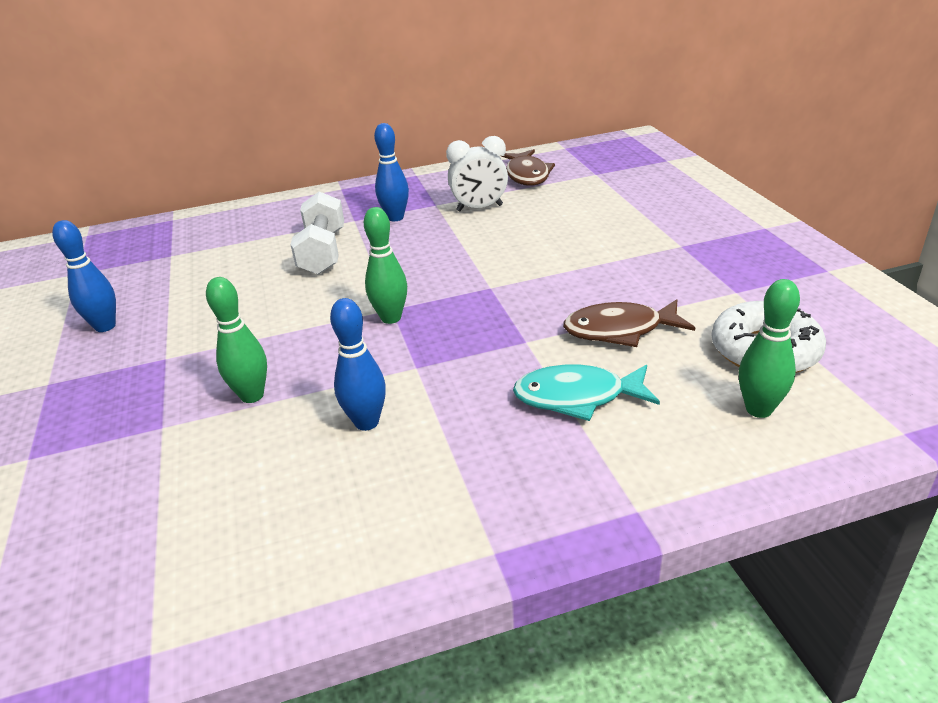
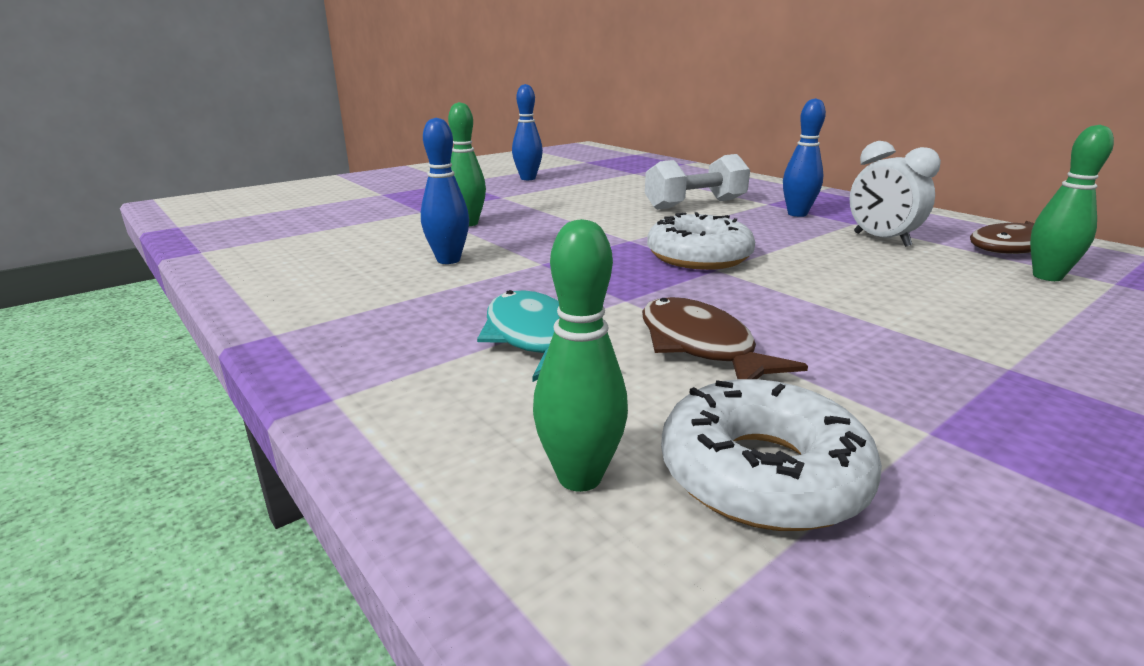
camera: 65 degrees right, 10 degrees down
green bowling pin [364,207,407,324] -> green bowling pin moved to [1030,125,1114,281]
none -> white donut [647,212,755,270]

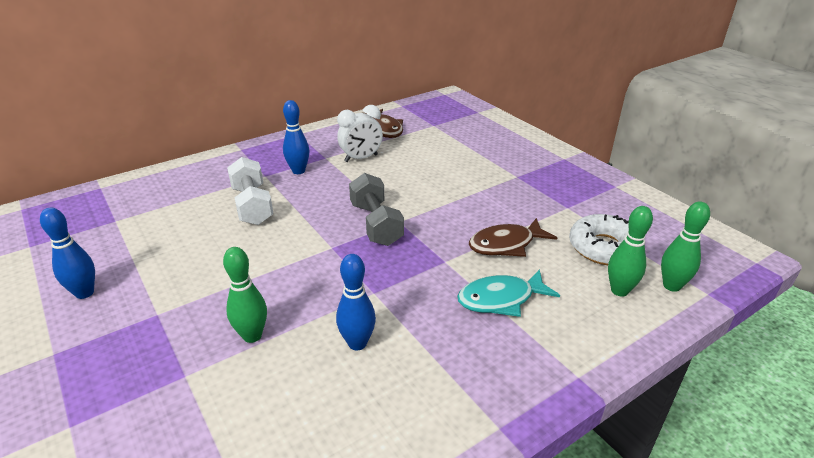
camera: 85 degrees left, 10 degrees up
white donut [647,212,755,270] -> grey dumbbell [349,173,404,246]
green bowling pin [1030,125,1114,281] -> green bowling pin moved to [661,202,710,292]

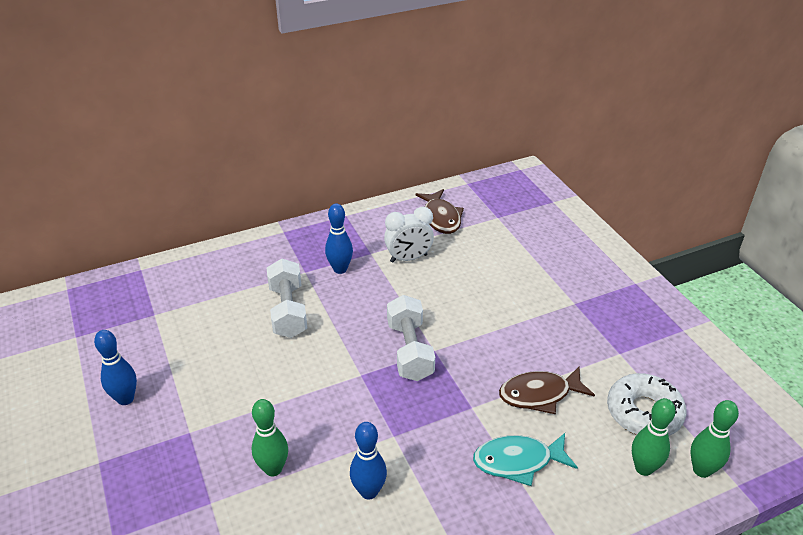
camera: 10 degrees right, 5 degrees up
grey dumbbell [349,173,404,246] -> white dumbbell [387,295,435,381]

